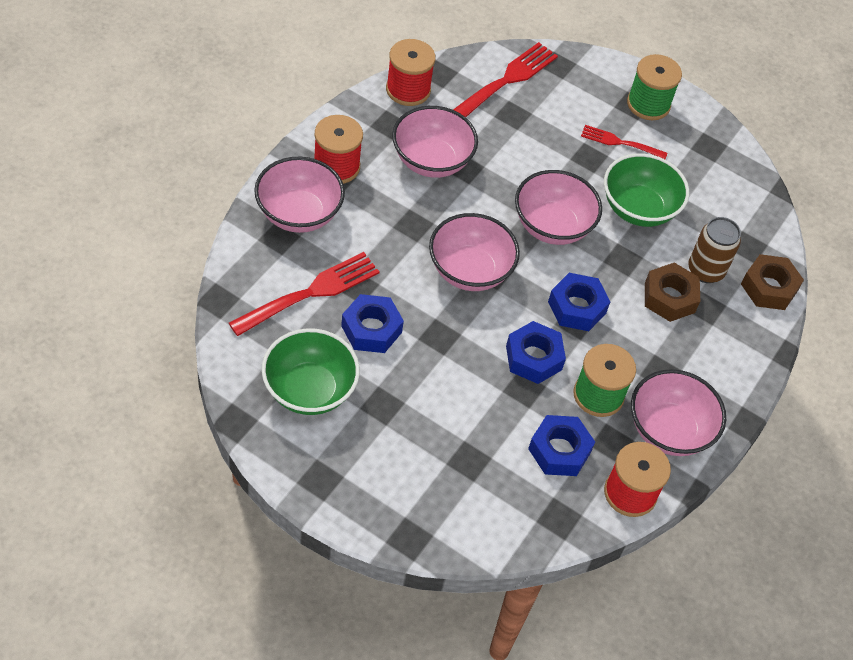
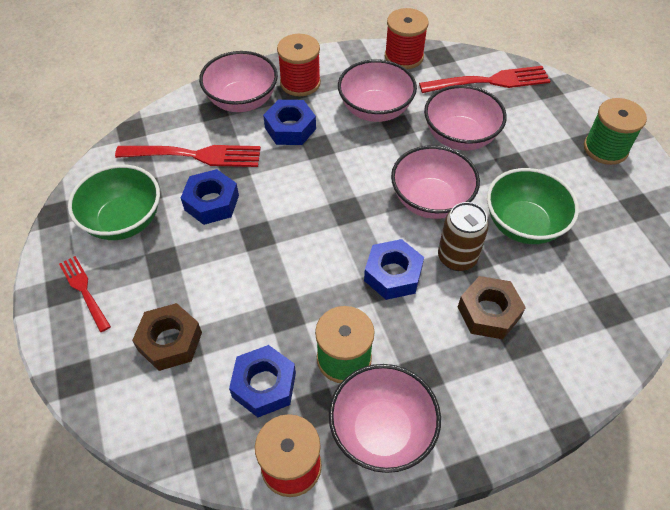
camera: 45 degrees right, 0 degrees up
pink bowl [429,213,520,291] -> pink bowl moved to [424,85,507,151]
blue nut [506,321,566,384] -> blue nut moved to [263,100,316,145]
red fork [581,125,667,159] -> red fork moved to [59,256,111,332]
brown can [688,217,741,283] -> brown can moved to [438,202,489,271]
brown nut [741,254,804,310] -> brown nut moved to [132,303,202,371]

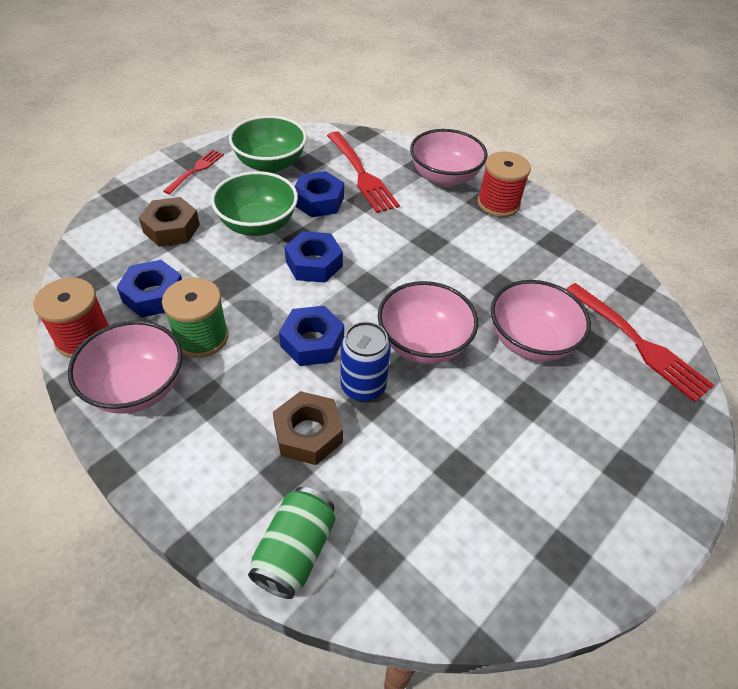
camera: 60 degrees right, 5 degrees down
blue nut [263,100,316,145] -> blue nut moved to [285,231,343,283]
pink bowl [338,59,417,122] -> none
red spool [385,8,429,69] -> none
brown can [438,202,489,271] -> blue can [340,322,391,402]
green bowl [487,168,579,244] -> green bowl moved to [211,171,298,236]
green spool [584,98,647,165] -> none
none -> green can [248,487,336,599]

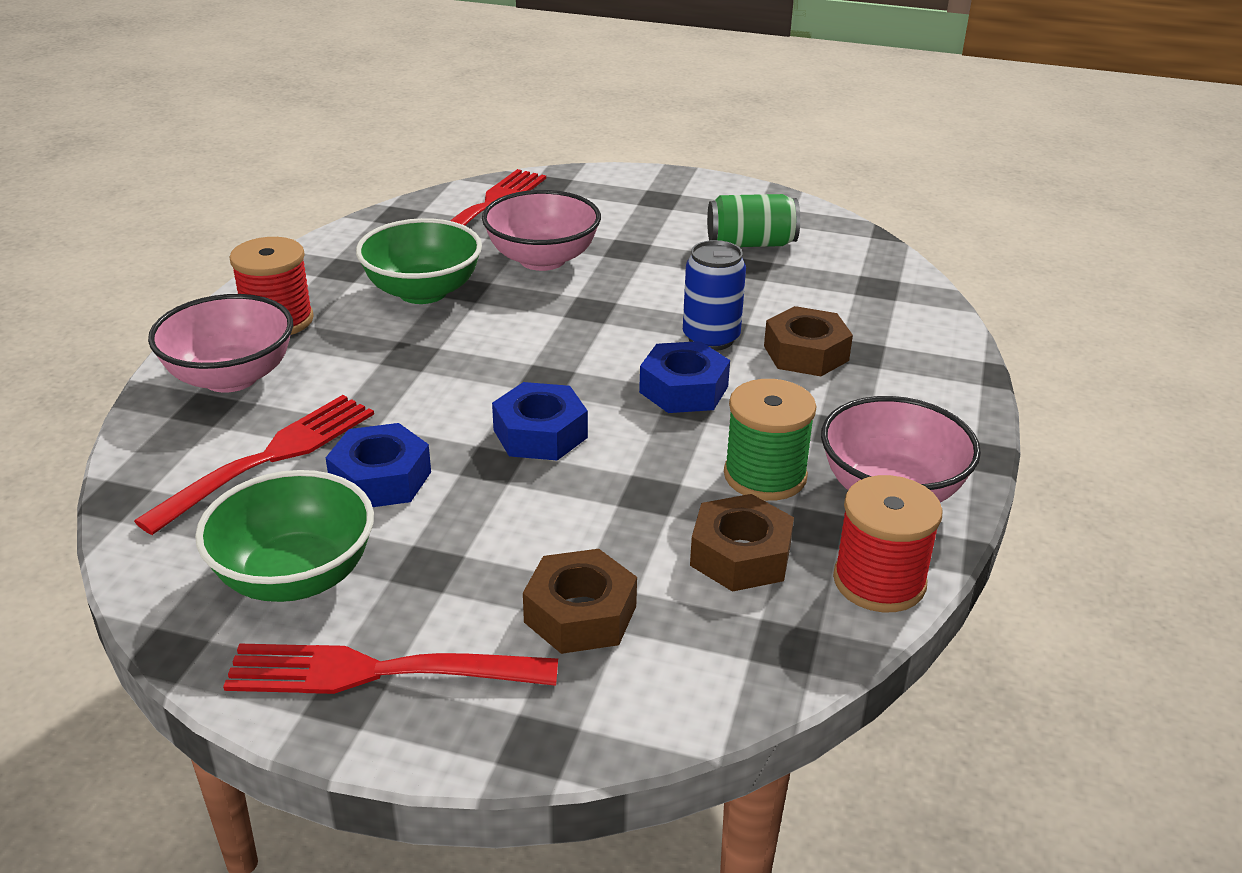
camera: 115 degrees left, 15 degrees down
blue nut [117,260,182,318] -> brown nut [690,494,794,592]
red fork [163,150,224,194] -> red fork [223,643,558,694], size x1.68
green bowl [211,171,298,236] -> green bowl moved to [356,218,482,304]
green can [248,487,336,599] -> green can moved to [707,194,800,247]
pink bowl [378,281,478,364] -> none

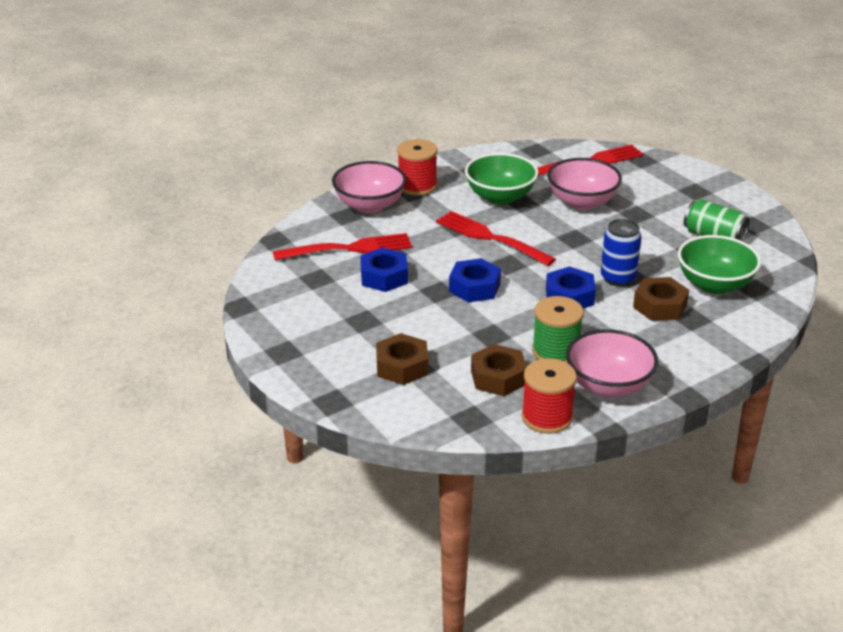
camera: 40 degrees right, 0 degrees up
green bowl [195,470,374,602] -> green bowl moved to [678,235,761,294]
red fork [223,643,558,694] -> red fork moved to [436,211,556,266]

